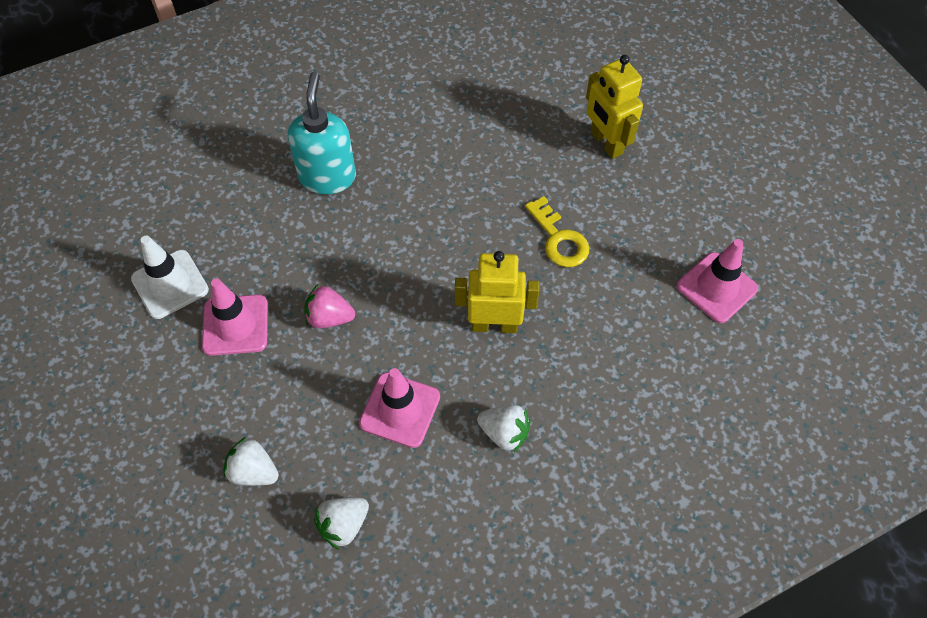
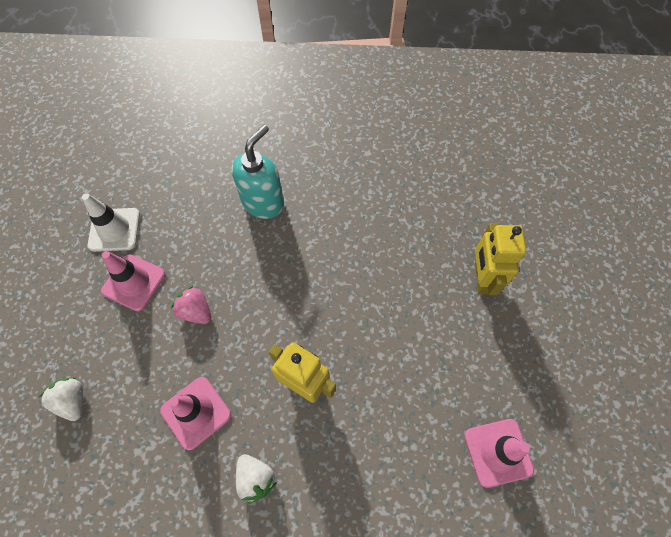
camera: 30 degrees right, 5 degrees up
white strawberry [314,497,369,550] -> none
yellow key [525,196,589,267] -> none

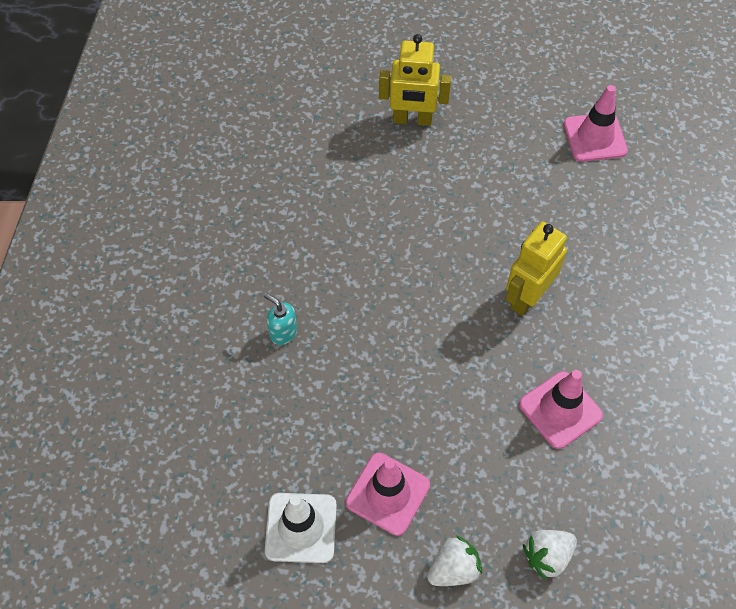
camera: 85 degrees left, 5 degrees down
pink strawberry [171,286,211,324] -> none
turquoise soap dispenser [232,125,284,219] -> turquoise soap dispenser [263,293,297,345], size x0.50
white strawberry [236,454,277,504] -> white strawberry moved to [427,535,482,586]

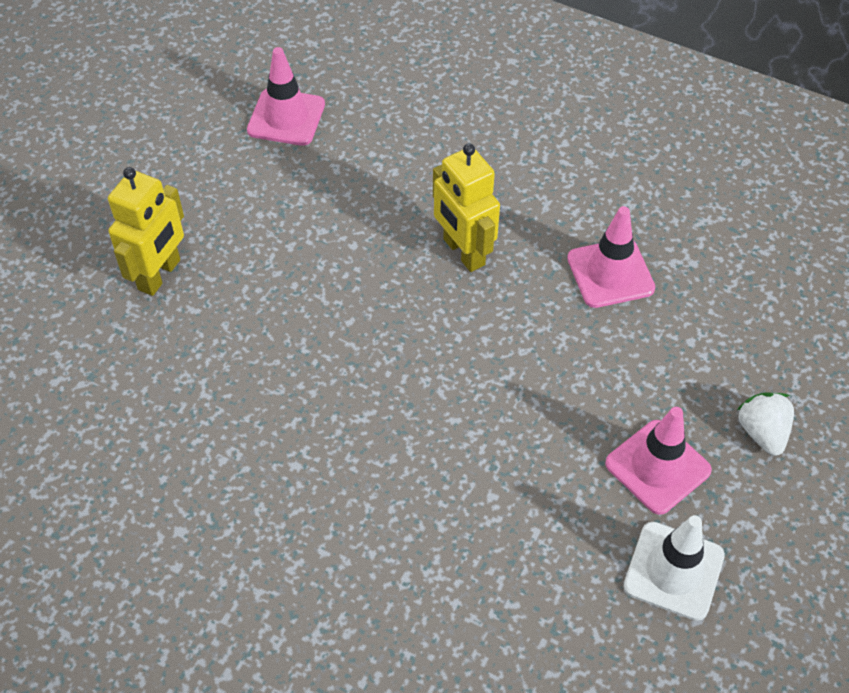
camera: 70 degrees left, 5 degrees down
turquoise soap dispenser [263,293,297,345] -> none
white strawberry [523,530,577,580] -> none

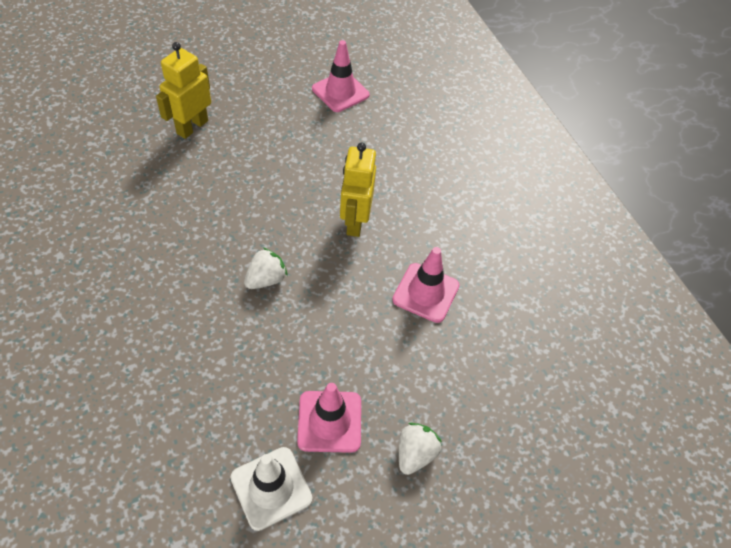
camera: 35 degrees right, 0 degrees up
yellow robot [108,167,184,296] -> yellow robot turned 150 degrees clockwise [156,42,211,139]
none -> white strawberry [244,247,288,289]

